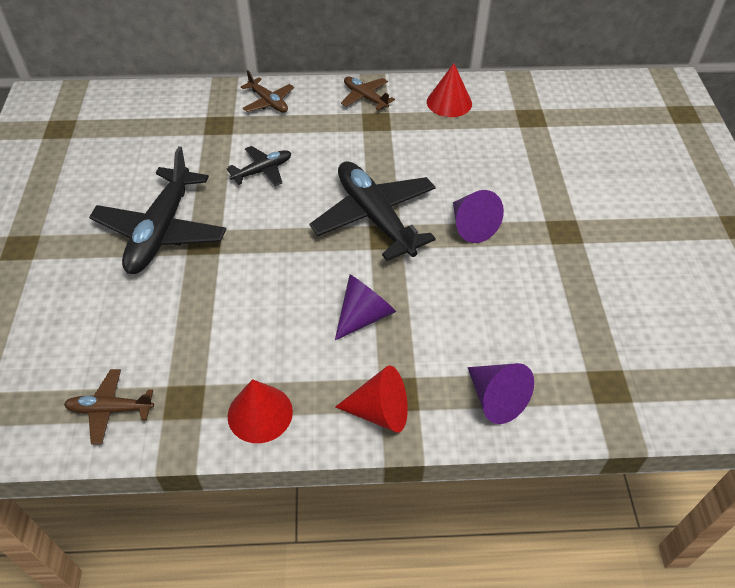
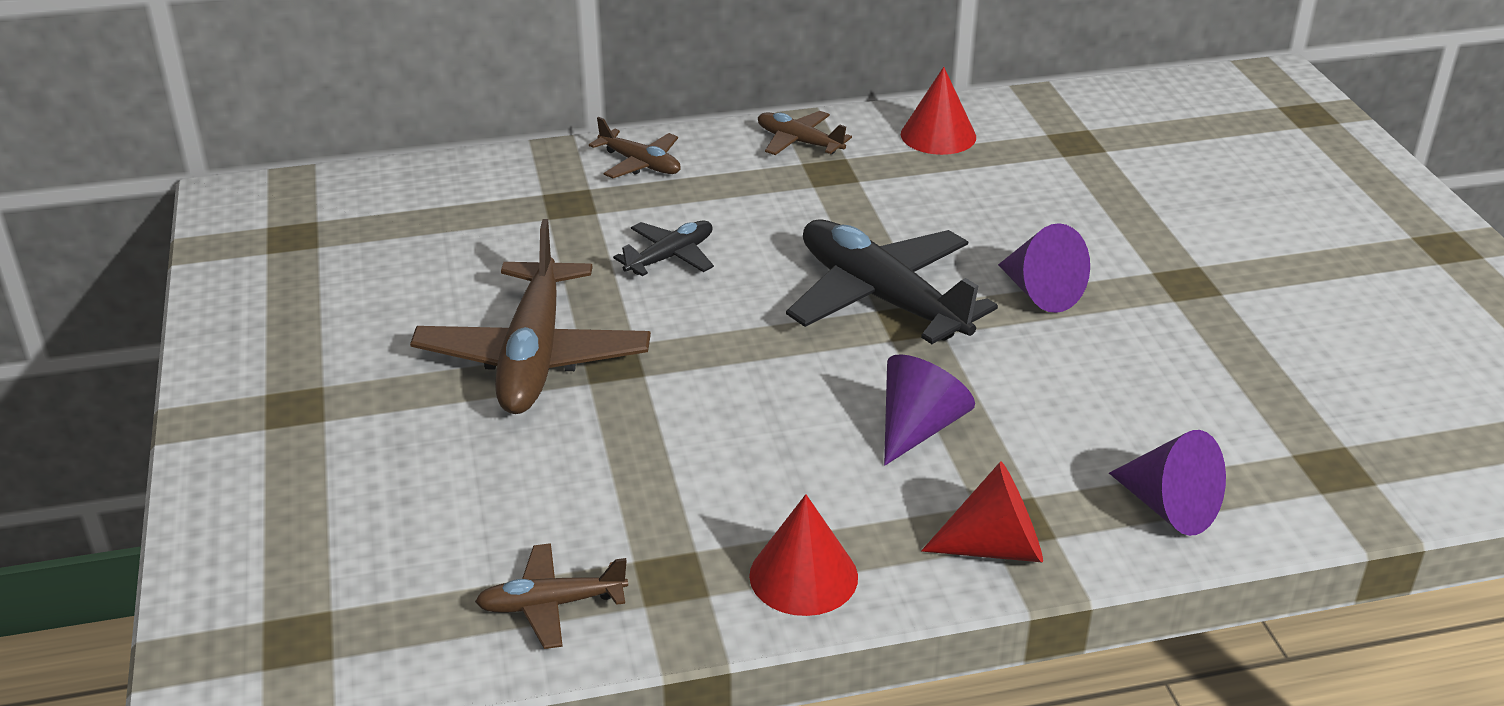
camera: 10 degrees left, 15 degrees down
black plane [89,146,226,274] -> brown plane [410,219,651,414]

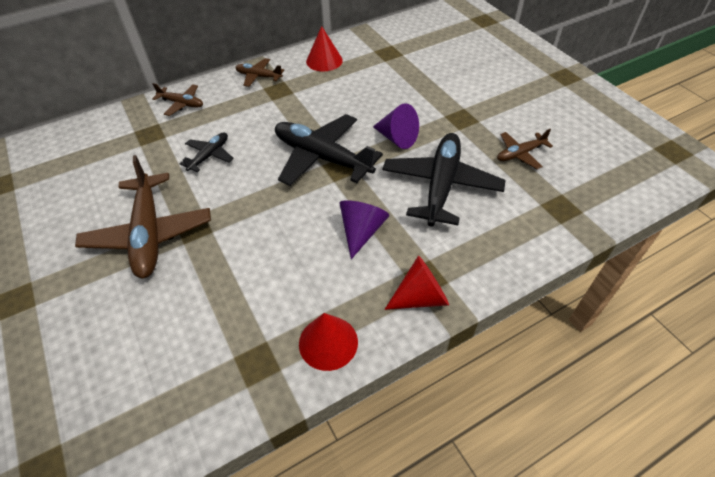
camera: 15 degrees left, 15 degrees up
brown plane [475,543,628,649] -> brown plane moved to [497,129,553,169]
purple cone [1109,430,1226,536] -> none
none -> black plane [382,133,506,227]

